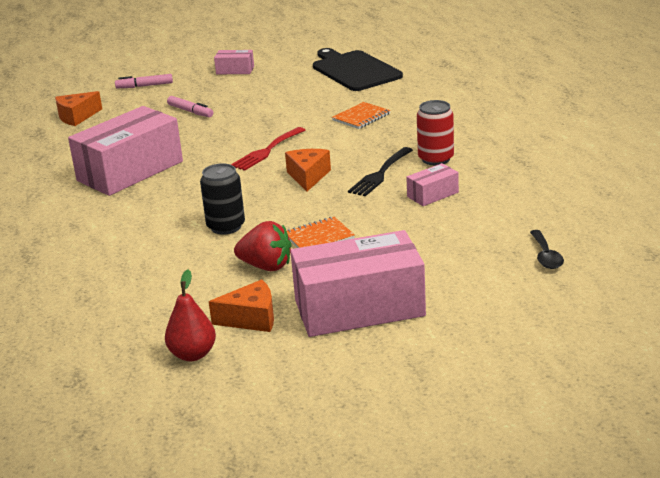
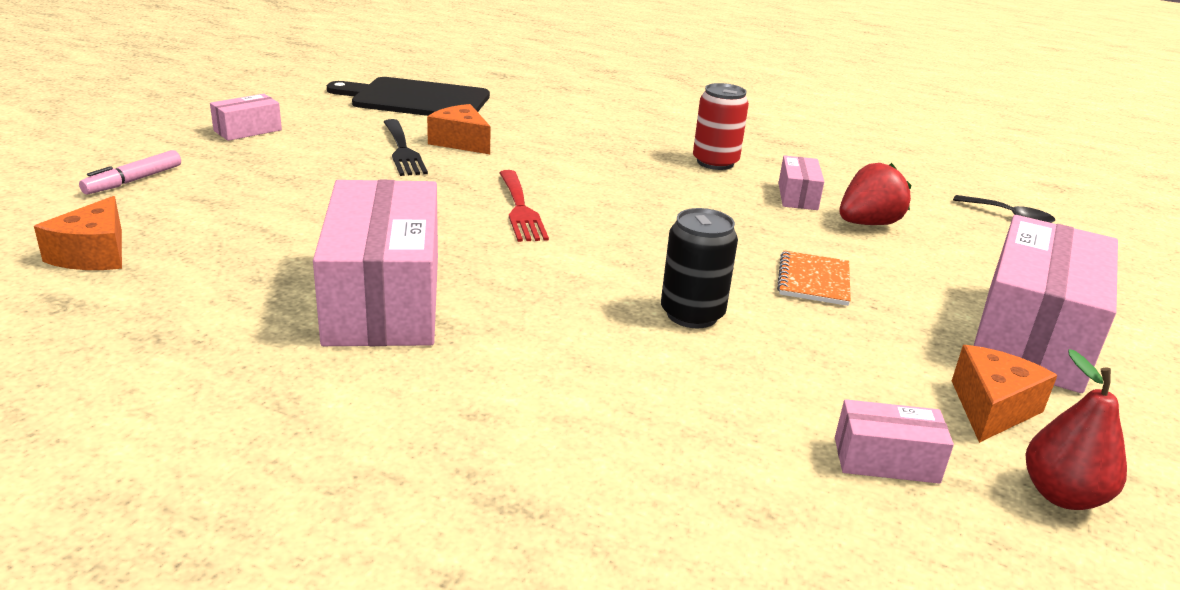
camera: 55 degrees left, 0 degrees up
pink marker [167,96,213,117] -> none
red strawberry [234,221,291,271] -> red strawberry moved to [839,163,911,225]
orange cheese [285,149,331,192] -> orange cheese moved to [427,104,491,154]
orange notebook [332,102,391,129] -> none
black fork [348,147,413,196] -> black fork moved to [384,119,428,176]
none -> pink box [835,399,954,484]

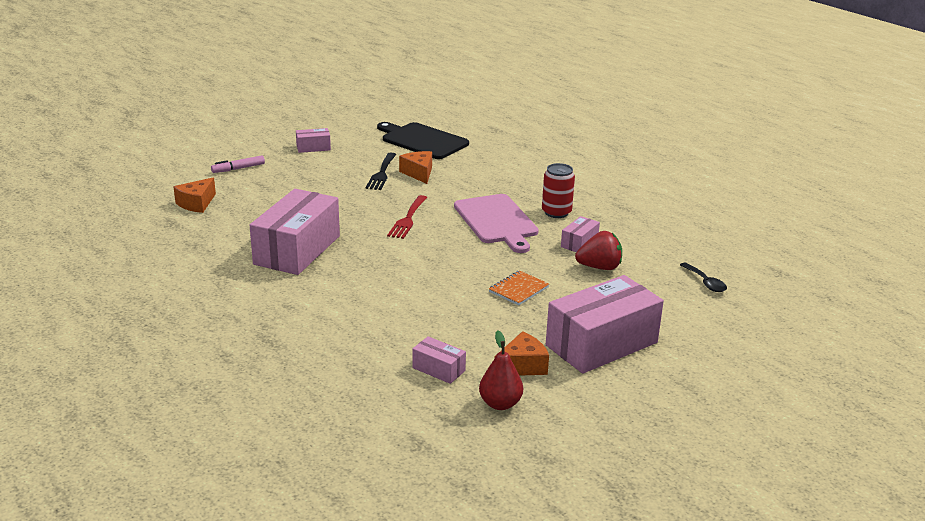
camera: 30 degrees right, 0 degrees up
black can [661,208,738,328] -> none
none -> pink cutting board [454,194,539,253]

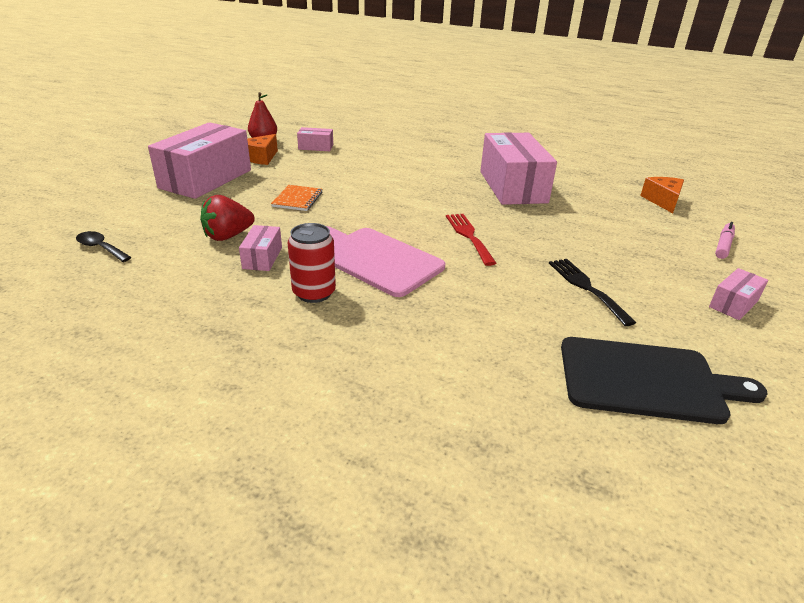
camera: 150 degrees right, 5 degrees up
orange cheese [399,151,432,184] -> none

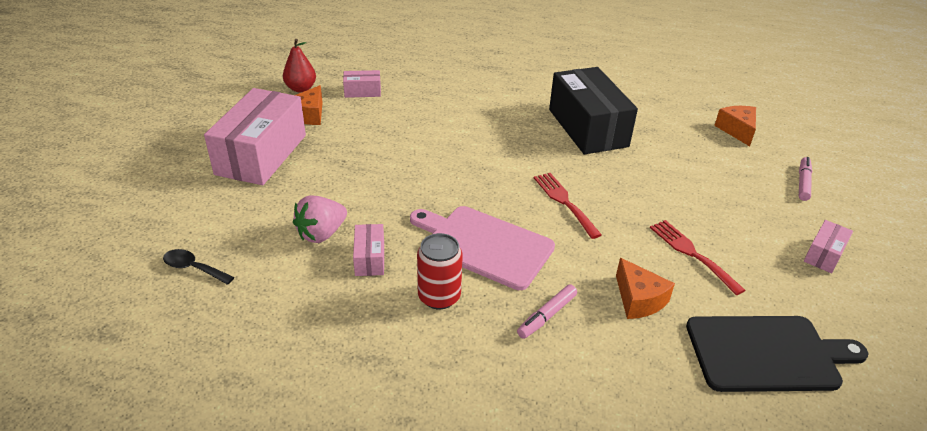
camera: 10 degrees left, 5 degrees up
red strawberry [200,195,255,241] -> pink strawberry [293,195,347,243]
orange notebook [271,185,322,211] -> none
pink box [480,132,557,205] -> black box [549,67,638,154]
black fork [549,259,636,326] -> red fork [650,220,745,295]
none -> pink marker [517,284,577,339]
none -> orange cheese [616,258,675,319]

